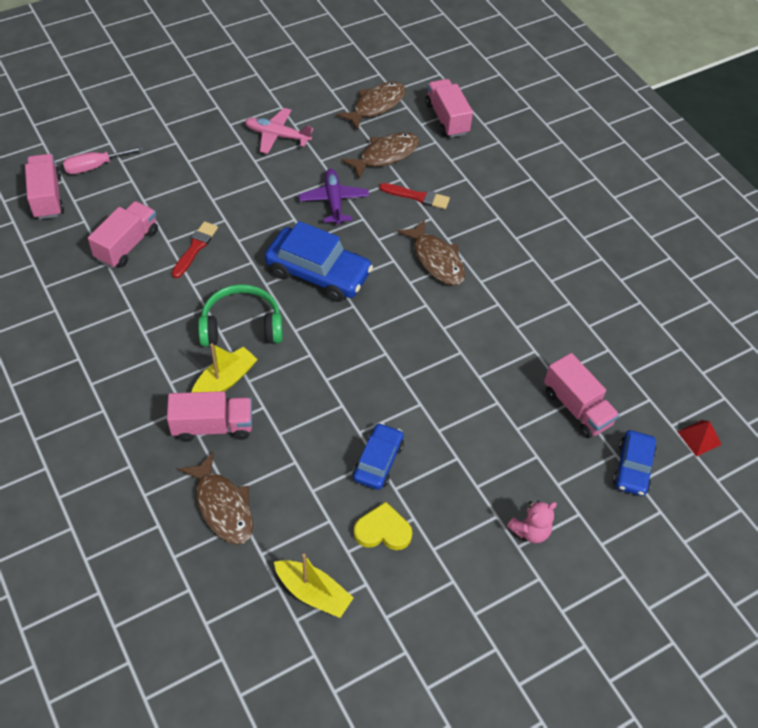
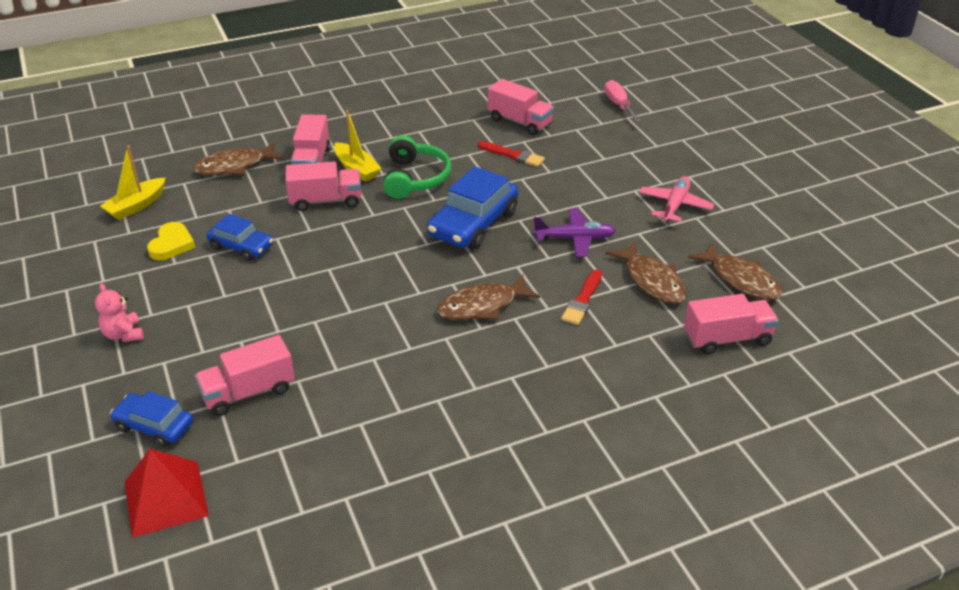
camera: 100 degrees right, 15 degrees down
pink truck [25,154,64,219] -> pink truck moved to [285,162,361,211]
red pyramid [677,420,722,457] -> red pyramid [125,449,209,538], size x1.83

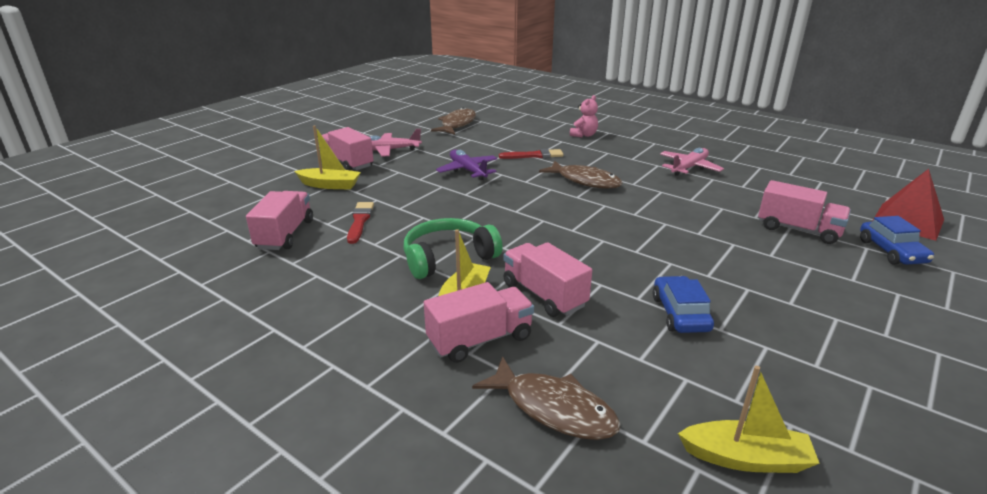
camera: 120 degrees left, 10 degrees down
pink teddy bear [95,283,144,342] -> pink teddy bear moved to [570,95,598,137]
yellow heart [147,222,195,260] -> none
blue car [427,166,518,249] -> none
pink screwdriver [604,80,641,122] -> none
brown fish [606,241,686,304] -> none
pink truck [684,294,779,355] -> pink truck moved to [322,127,374,171]
none -> yellow boat [295,125,361,189]
none -> pink plane [660,148,724,176]

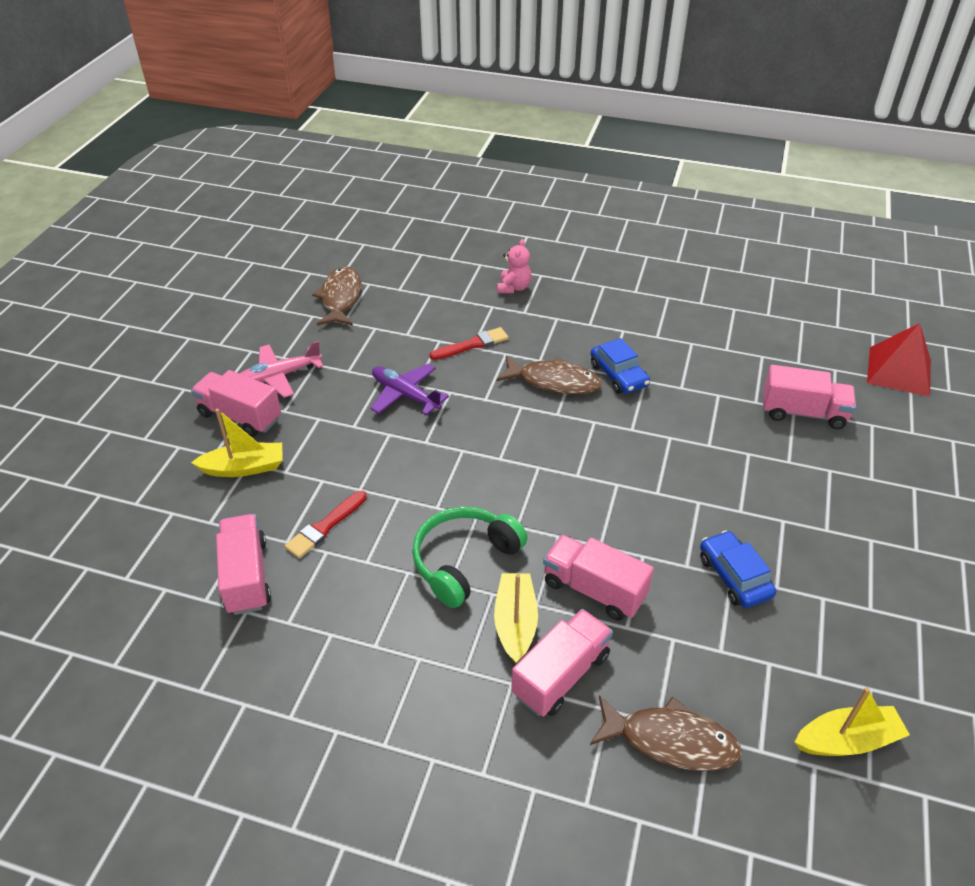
camera: 20 degrees left, 15 degrees up
red brush [347,202,374,244] -> red brush turned 120 degrees counterclockwise [285,491,367,558]
pink plane [660,148,724,176] -> none
blue car [860,216,934,265] -> blue car moved to [591,338,650,394]

